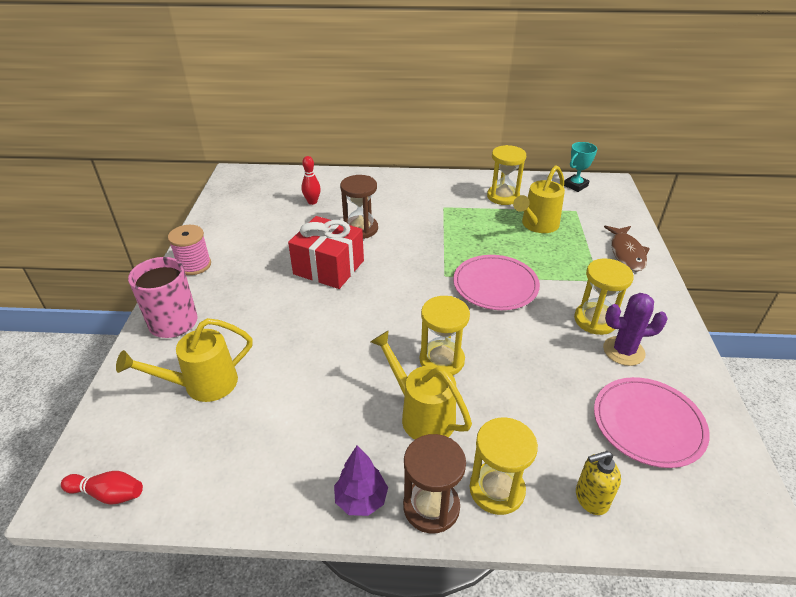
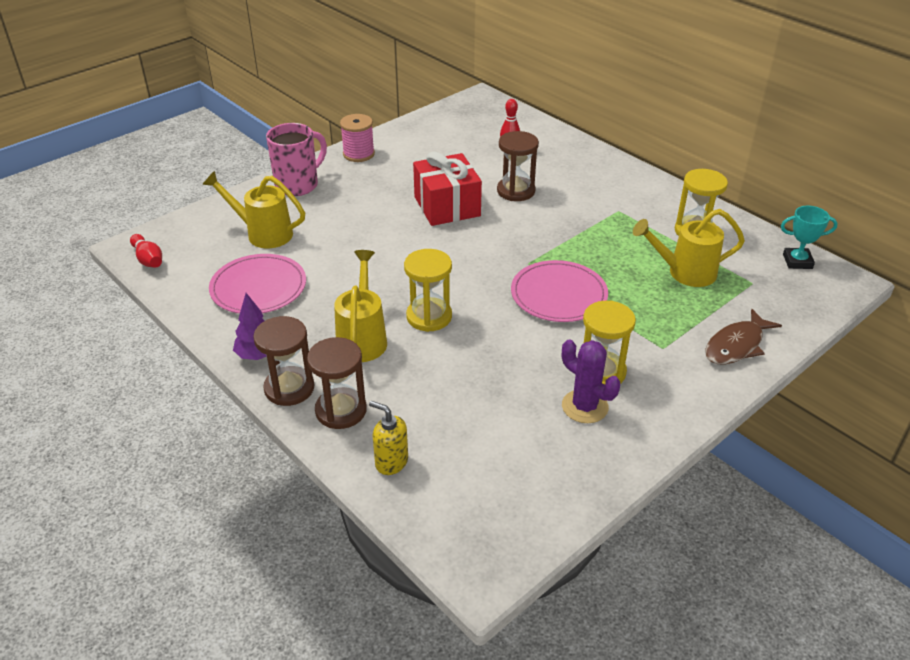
camera: 45 degrees right, 0 degrees up
yellow hourglass [469,417,538,515] -> brown hourglass [307,337,367,429]
pink plate [594,377,710,468] -> pink plate moved to [209,254,306,314]

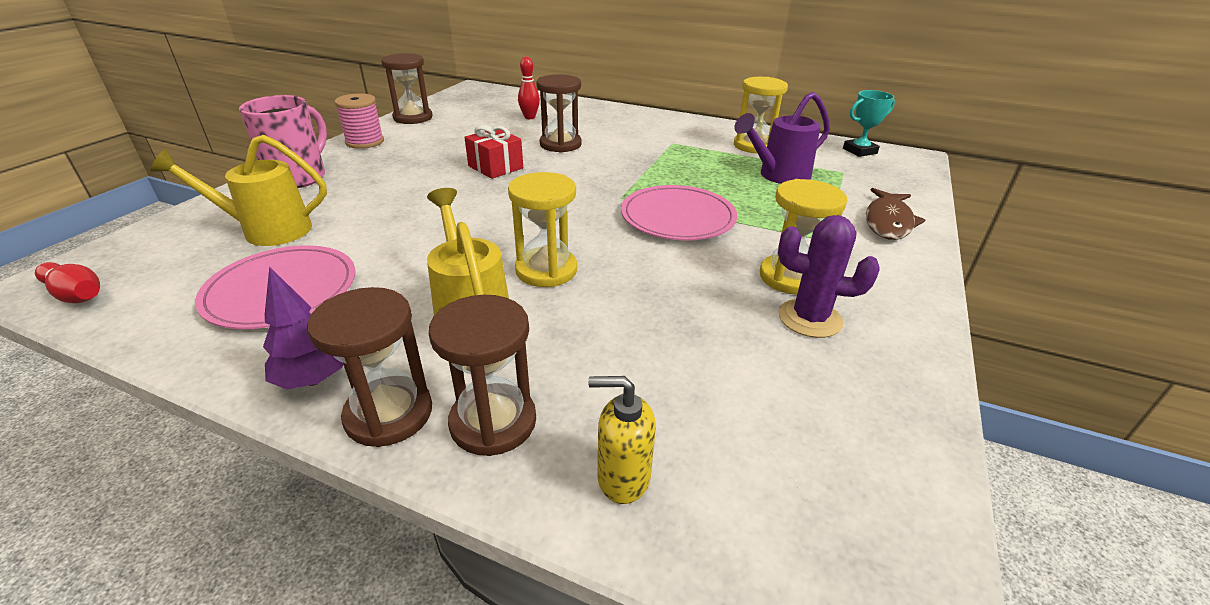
camera: 25 degrees left, 5 degrees down
red gift [413,151,482,226] -> red gift [464,125,523,179], size x0.64
yellow watering can [633,209,745,287] -> purple watering can [734,92,830,184]
none -> brown hourglass [381,53,433,124]

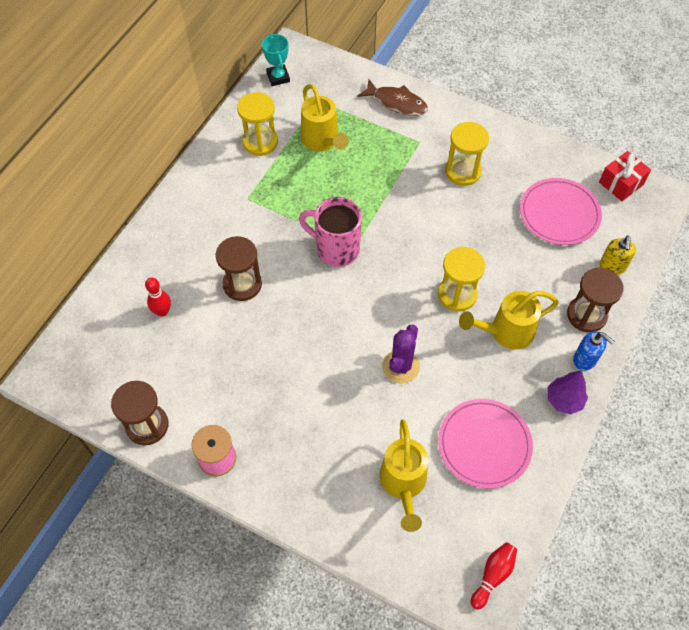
camera: 85 degrees left, 25 degrees up
pink mug [239,95,327,188] -> pink mug moved to [299,197,362,267]
brown hourglass [307,287,432,447] -> blue soap dispenser [573,331,615,370]
red gift [464,125,523,179] -> red gift moved to [599,151,651,201]
pink plate [621,185,737,240] -> pink plate moved to [520,178,602,245]
purple watering can [734,92,830,184] -> yellow watering can [301,84,349,151]
purple cactus [778,215,880,338] -> purple cactus moved to [382,324,420,383]

